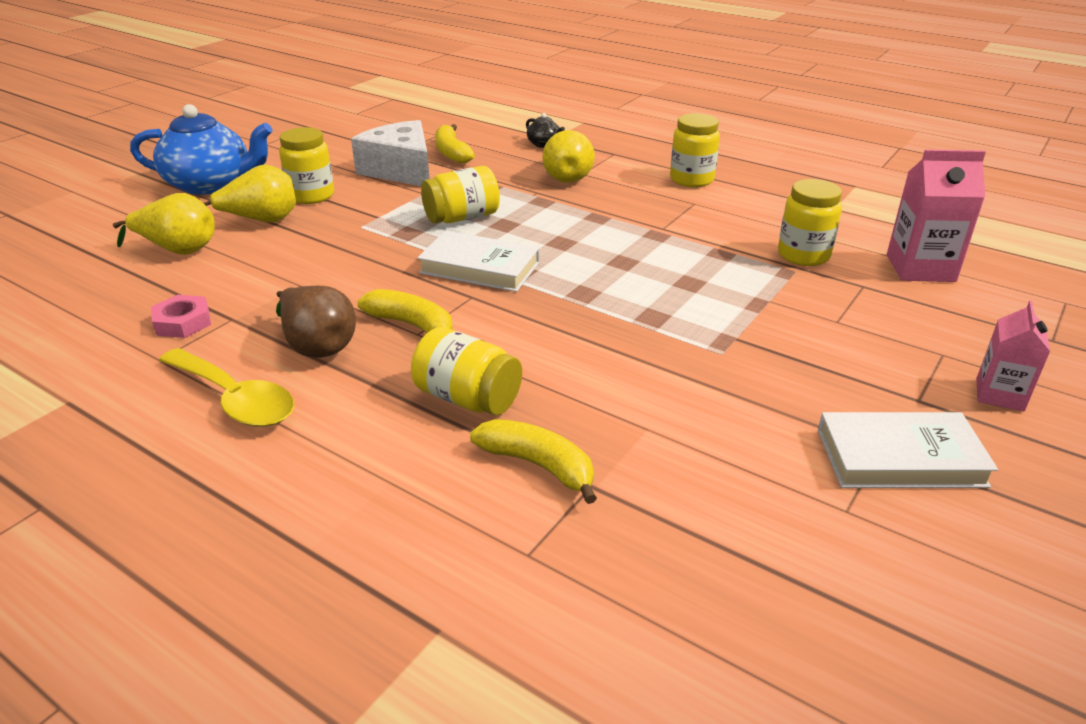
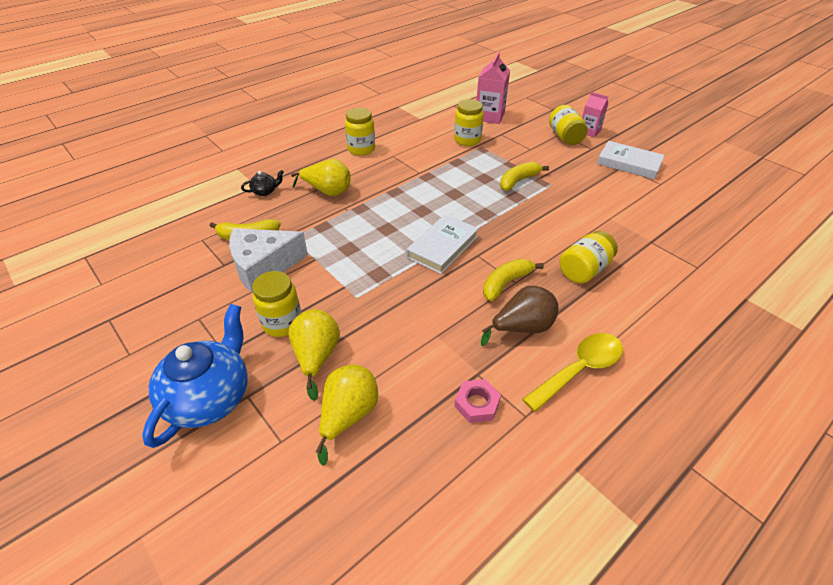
camera: 75 degrees left, 10 degrees up
yellow jar [421,166,500,223] -> yellow jar moved to [549,105,588,145]
yellow banana [470,419,597,504] -> yellow banana moved to [500,162,549,191]
white book [818,412,998,488] -> white book turned 75 degrees counterclockwise [597,141,665,179]

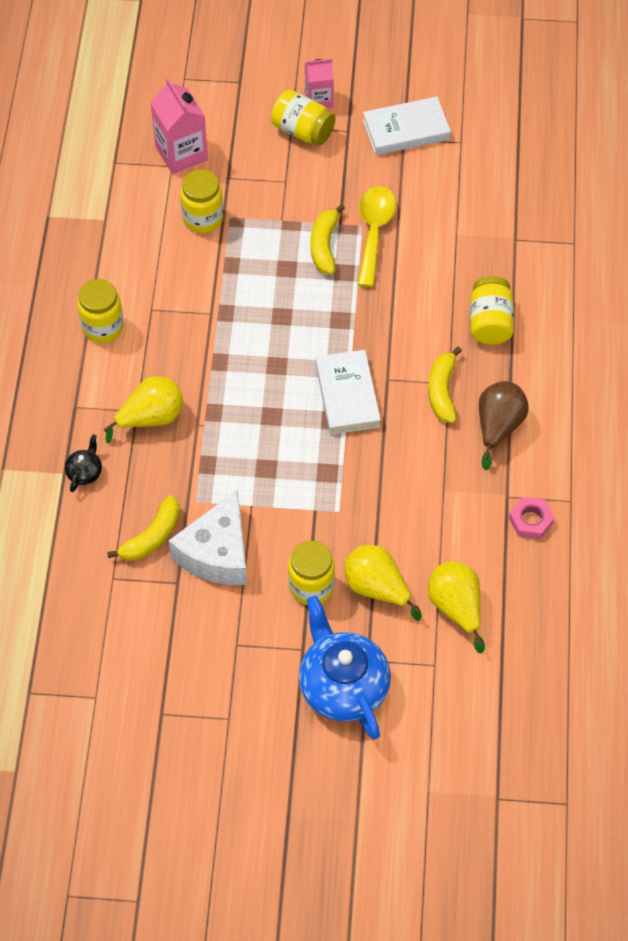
camera: 45 degrees left, 15 degrees up
yellow spoon [522,333,623,412] -> yellow spoon moved to [357,186,396,287]

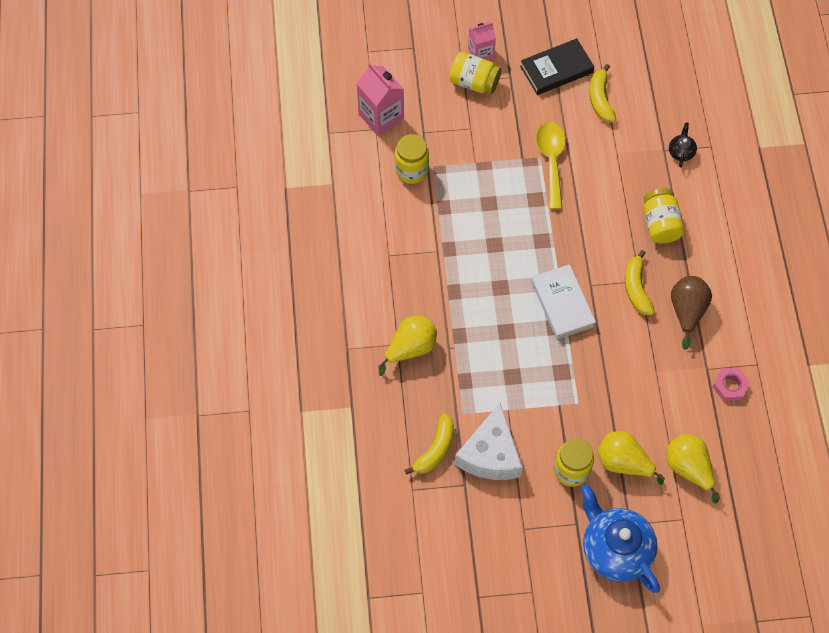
camera: 10 degrees left, 5 degrees up
black teapot [65,434,102,492] -> black teapot moved to [669,122,697,167]
yellow jar [77,279,124,343] -> none
yellow banana [310,204,345,274] -> yellow banana moved to [589,64,616,122]
white book [363,96,451,155] -> black book [520,38,594,95]

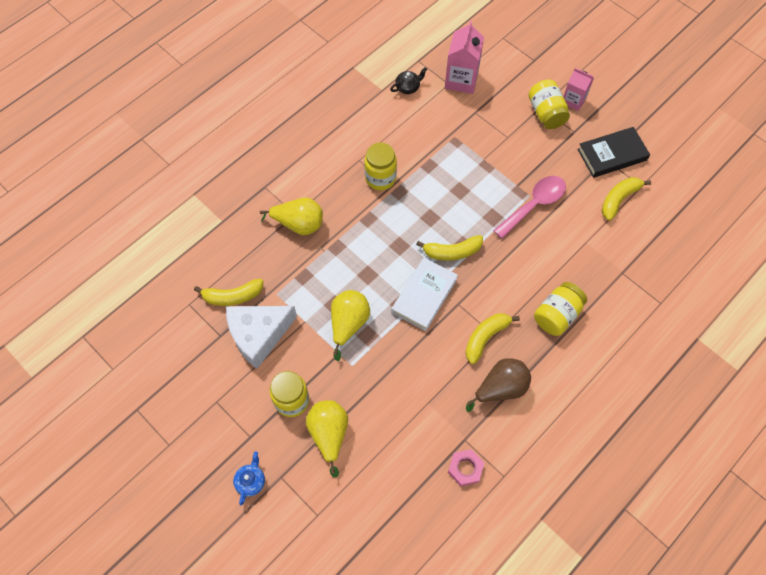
camera: 50 degrees right, 0 degrees up
yellow jar [395,134,429,184] -> yellow jar moved to [364,143,397,190]
black book [520,38,594,95] -> black book turned 45 degrees counterclockwise [577,127,650,178]
yellow spoon [536,122,566,210] -> pink spoon [493,176,566,239]
blue teapot [581,484,660,593] -> blue teapot [233,451,265,505], size x0.43
yellow pear [666,434,720,504] -> yellow pear moved to [331,290,370,361]
black teapot [669,122,697,167] -> black teapot moved to [390,67,427,94]
none -> yellow banana [416,235,483,261]

